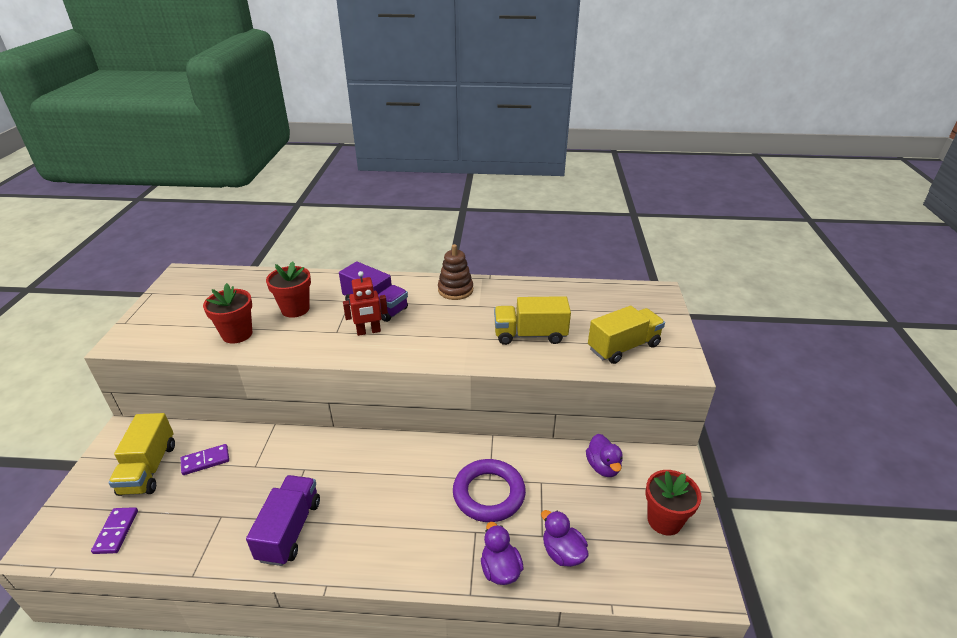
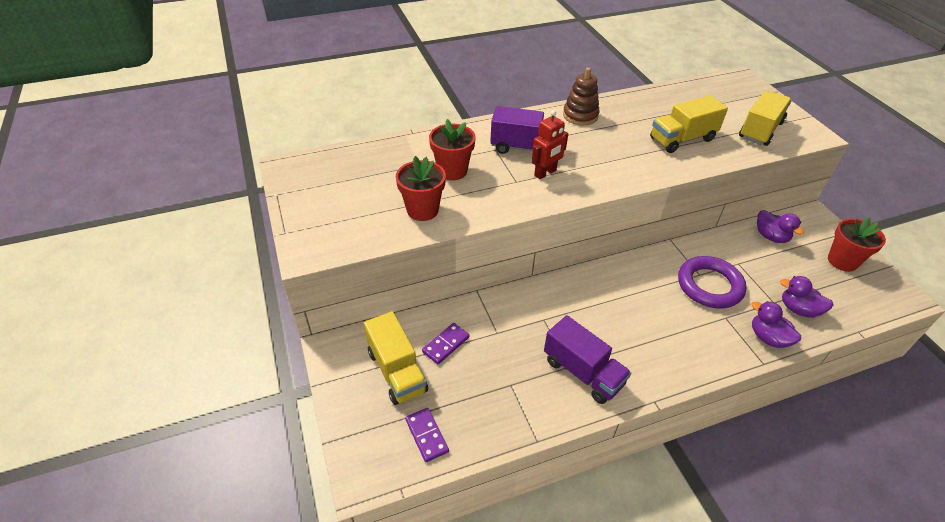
camera: 25 degrees left, 10 degrees up
purple truck [246,475,320,566] -> purple truck turned 150 degrees clockwise [544,315,631,404]

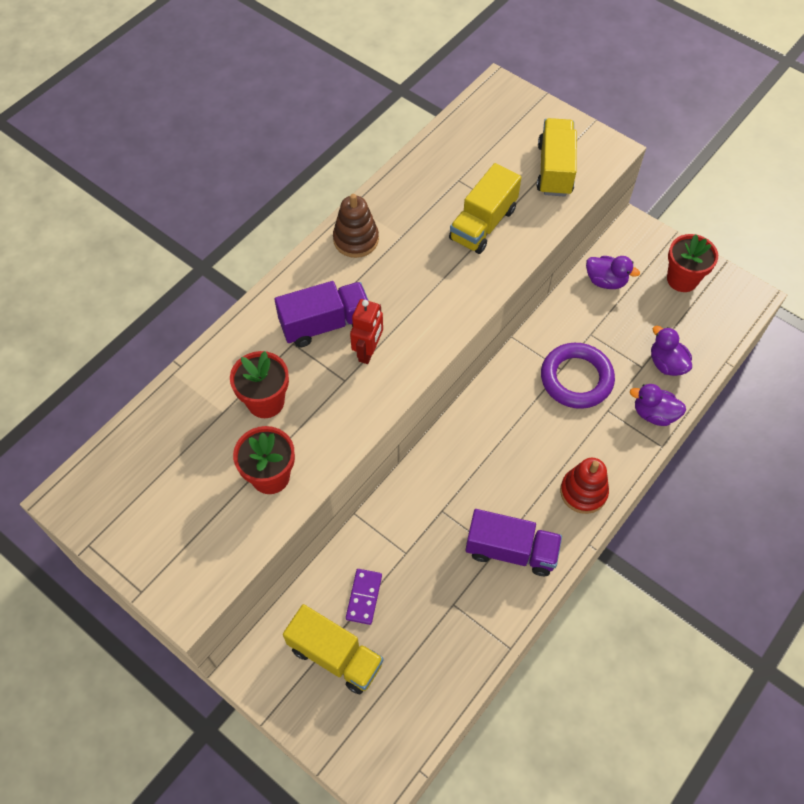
camera: 30 degrees left, 15 degrees up
purple domino [405,408,449,462] -> none
purple duck [780,276,834,318] -> purple duck turned 60 degrees clockwise [651,326,692,376]
none -> red stacking toy [560,458,609,514]

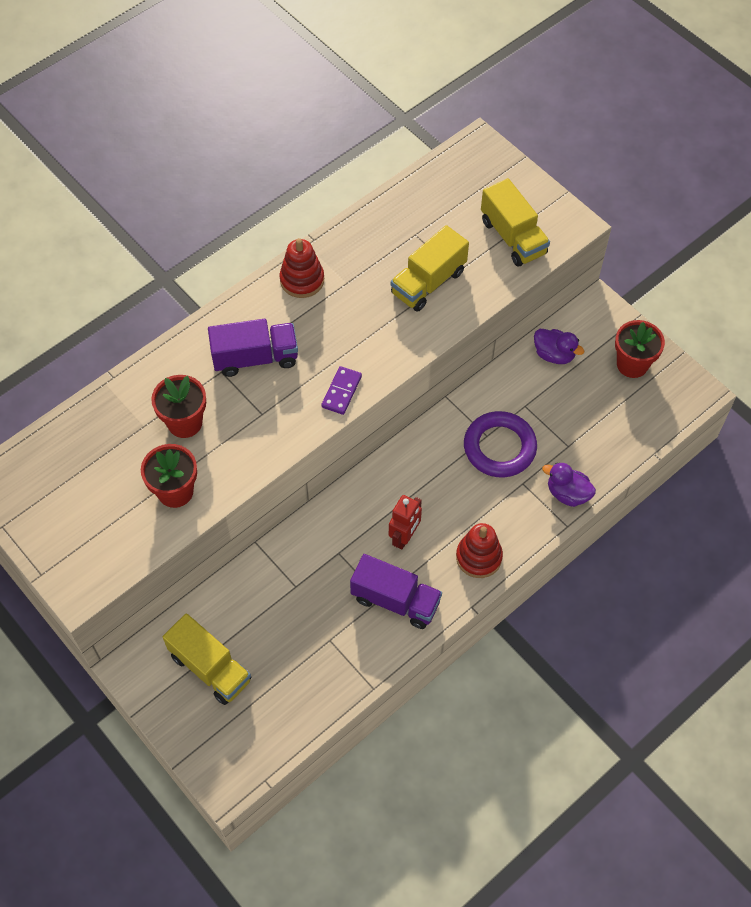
camera: 10 degrees right, 0 degrees up
brown stacking toy [333,194,379,258] -> red stacking toy [280,238,324,298]
purple domino [346,569,382,625] -> purple domino moved to [321,366,362,415]
red robot [350,299,383,364] -> red robot moved to [389,495,422,550]
yellow truck [537,118,577,197] -> yellow truck turned 135 degrees clockwise [481,178,550,267]
purple duck [651,326,692,376] -> none

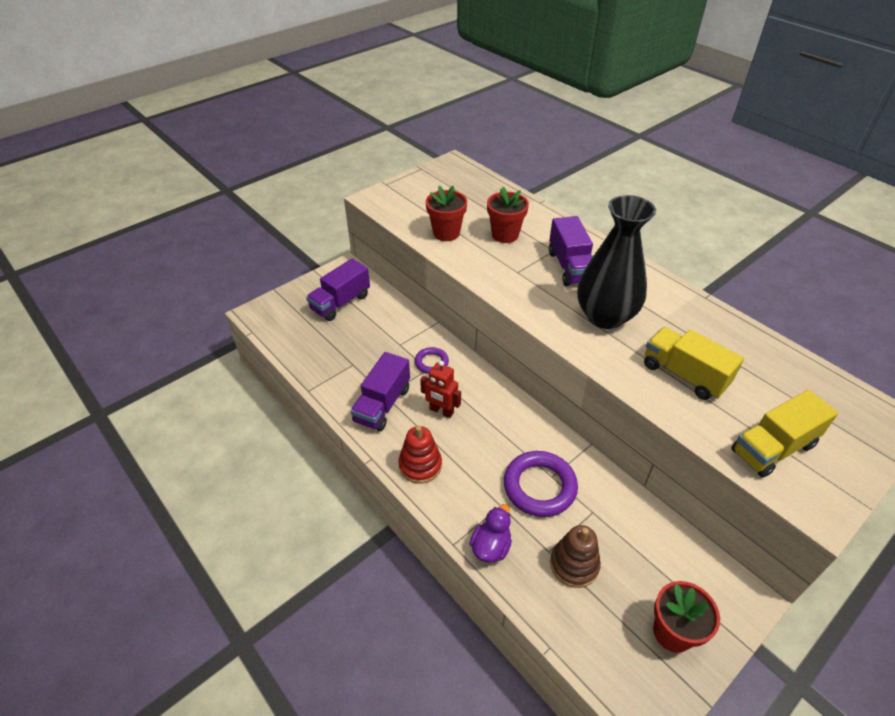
camera: 90 degrees right, 15 degrees down
yellow truck [163,613,251,705] -> purple truck [306,259,370,321]
red stacking toy [280,238,324,298] -> none
purple domino [321,366,362,415] -> none
purple duck [534,329,584,364] -> none
none -> purple ring [415,347,449,374]
none -> brown stacking toy [550,525,601,588]
none -> black vase [577,195,656,329]

